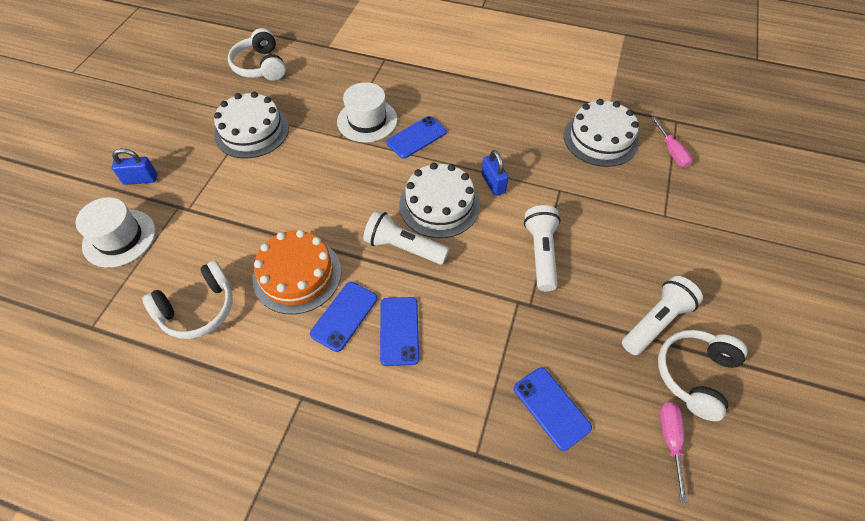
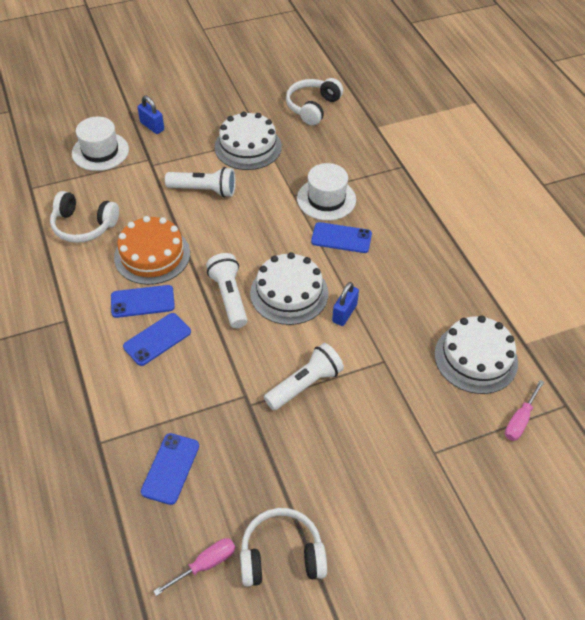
camera: 50 degrees right, 5 degrees down
white flashlight [622,276,703,355] -> white flashlight moved to [165,167,236,197]

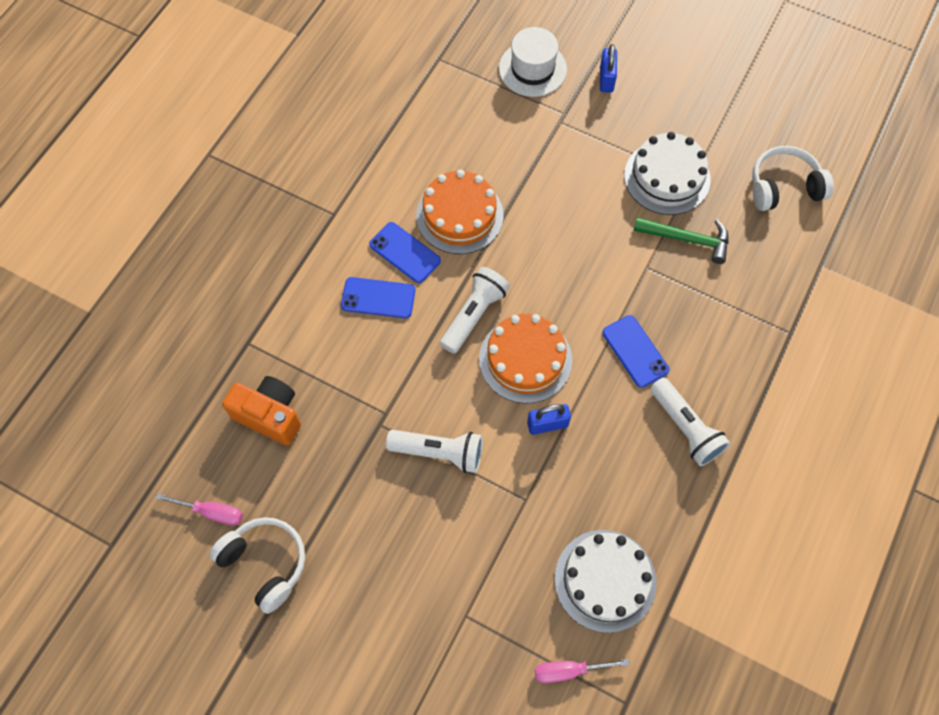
camera: 50 degrees right, 15 degrees up
white headphones [50,191,119,243] -> none
blue phone [141,433,199,505] -> orange camera [222,376,301,445]
white flashlight [165,167,236,197] -> white flashlight moved to [650,378,730,466]
white cake [250,252,328,325] -> orange cake [479,314,572,404]
white hat [297,163,356,221] -> none
none -> green hammer [634,217,728,264]

